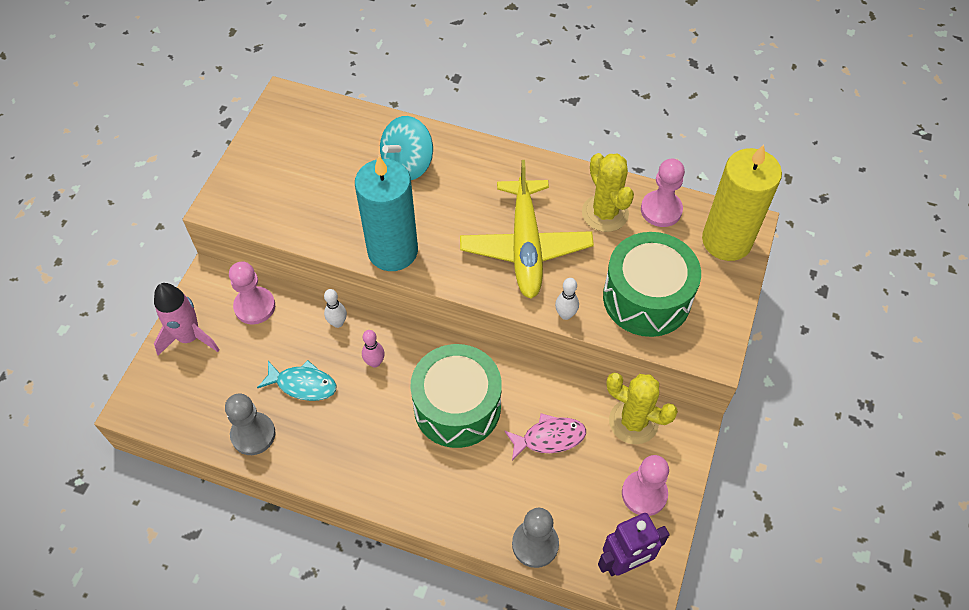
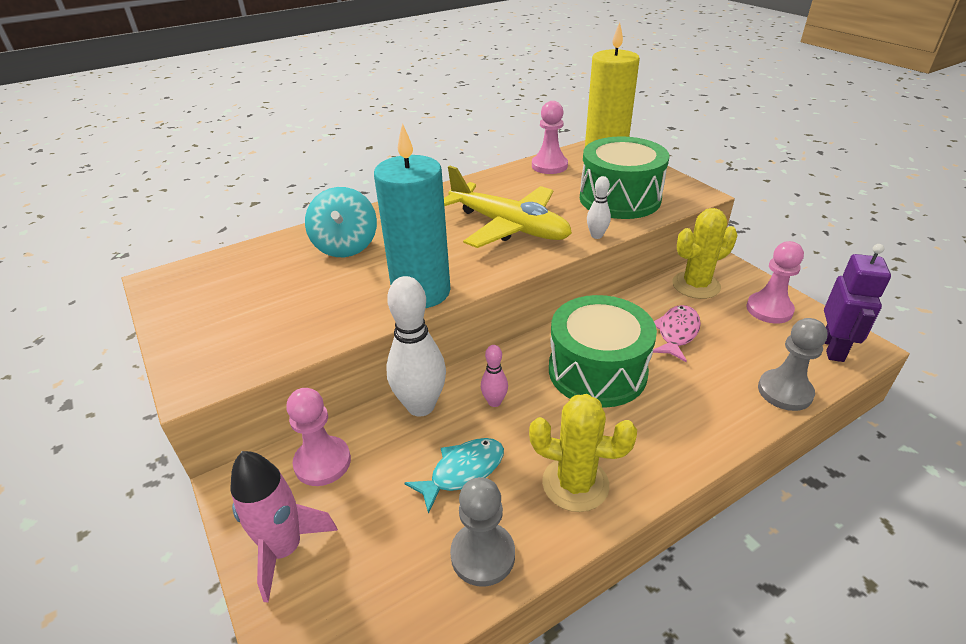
camera: 50 degrees left, 20 degrees down
white bowling pin [324,289,347,328] -> white bowling pin [386,276,446,417], size x2.08
yellow cactus [582,153,634,232] -> yellow cactus moved to [529,394,637,512]

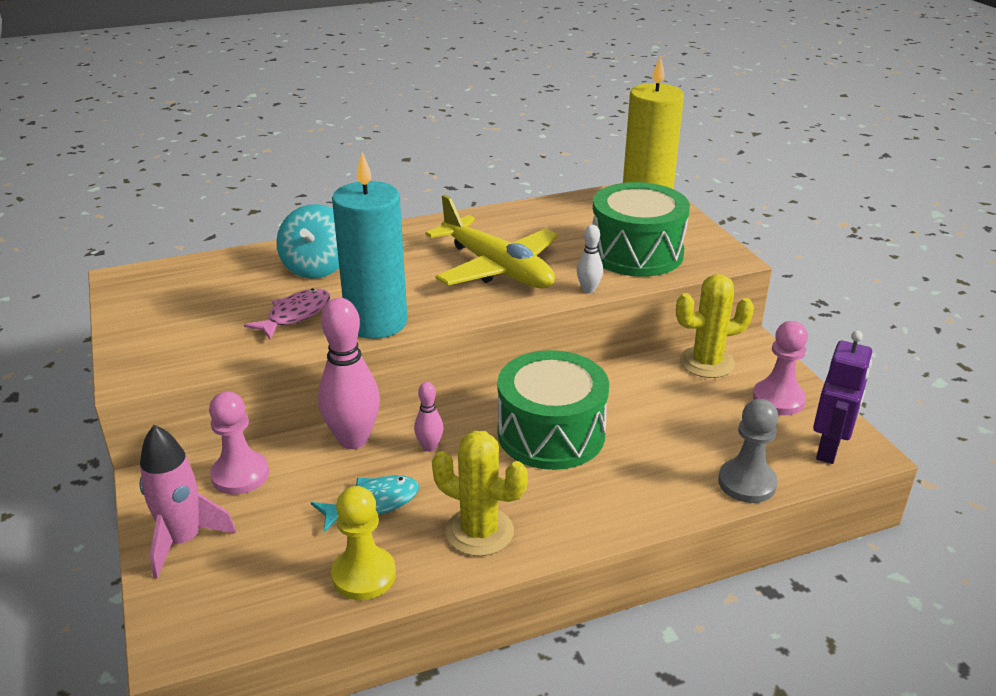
camera: 10 degrees right, 5 degrees down
white bowling pin [386,276,446,417] -> pink bowling pin [318,298,380,449]
grey pawn [450,477,515,587] -> yellow pawn [331,486,396,600]
pink pawn [532,101,568,174] -> none
pink fish [653,305,701,362] -> pink fish moved to [244,288,330,340]

